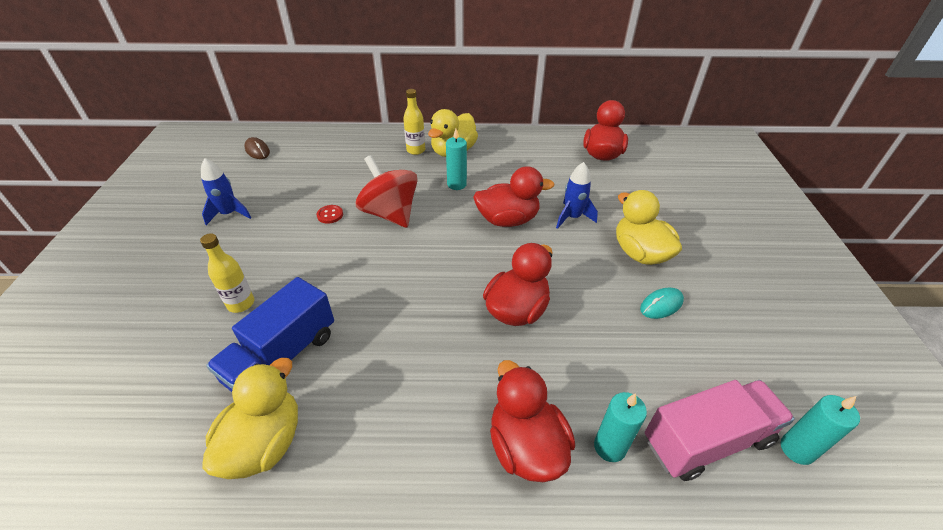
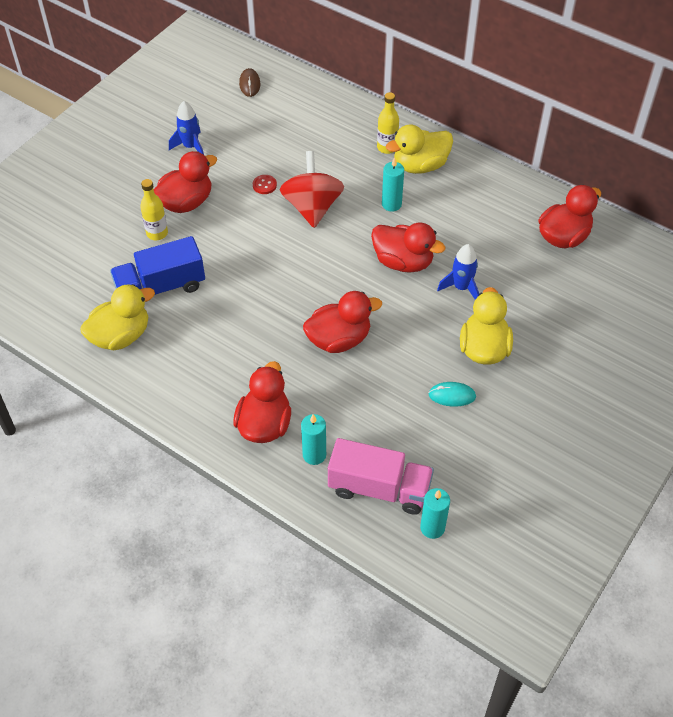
camera: 35 degrees right, 10 degrees up
none -> red duck [154,151,217,213]

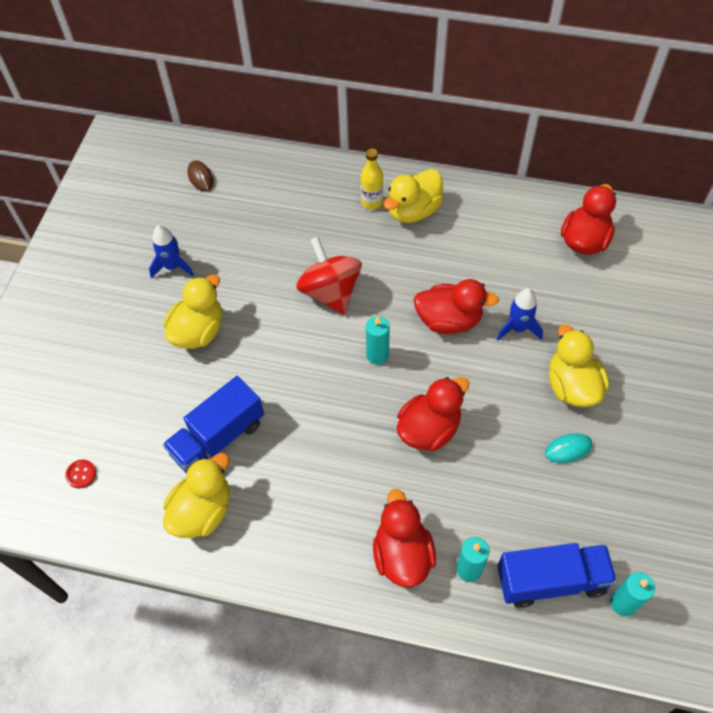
camera: 20 degrees left, 5 degrees up
yellow bottle [140,179,168,240] -> none
red duck [154,151,217,213] -> yellow duck [164,274,222,349]
red button [253,175,277,194] -> red button moved to [65,459,96,489]
pink truck [328,438,434,515] -> blue truck [497,543,617,608]
turquoise candle [382,157,404,212] -> turquoise candle moved to [366,316,390,365]

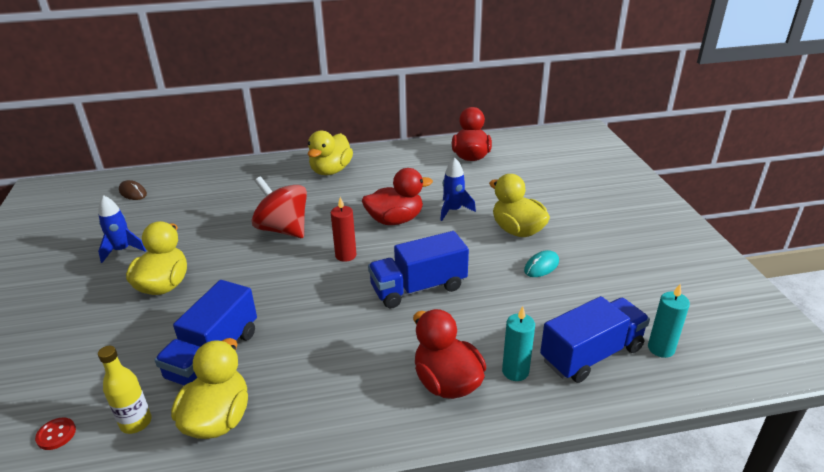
camera: 25 degrees left, 25 degrees down
yellow bottle [361,149,383,210] -> yellow bottle moved to [98,346,152,434]
turquoise candle [366,316,390,365] -> red candle [331,197,357,262]
red duck [397,377,469,451] -> blue truck [368,231,469,309]

